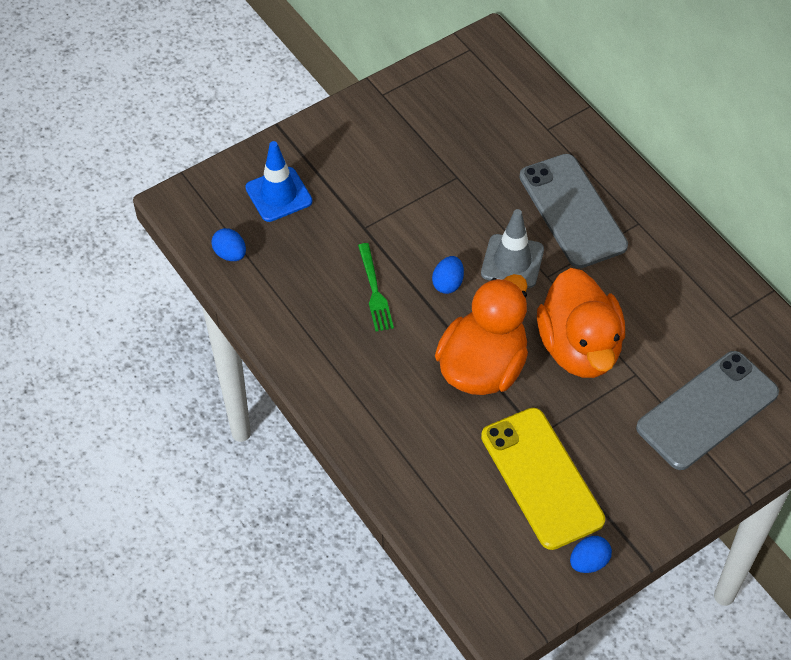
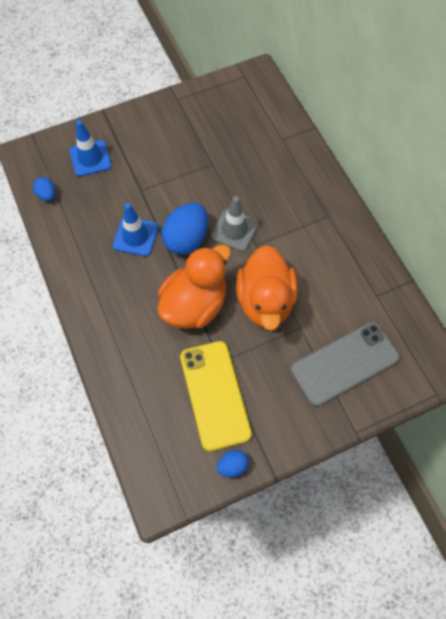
camera: 10 degrees right, 10 degrees up
green fork [358,243,394,332] -> blue traffic cone [113,203,159,256]
blue egg [432,256,464,294] -> blue egg [161,203,208,255], size x1.95
grey phone [519,154,628,268] -> none

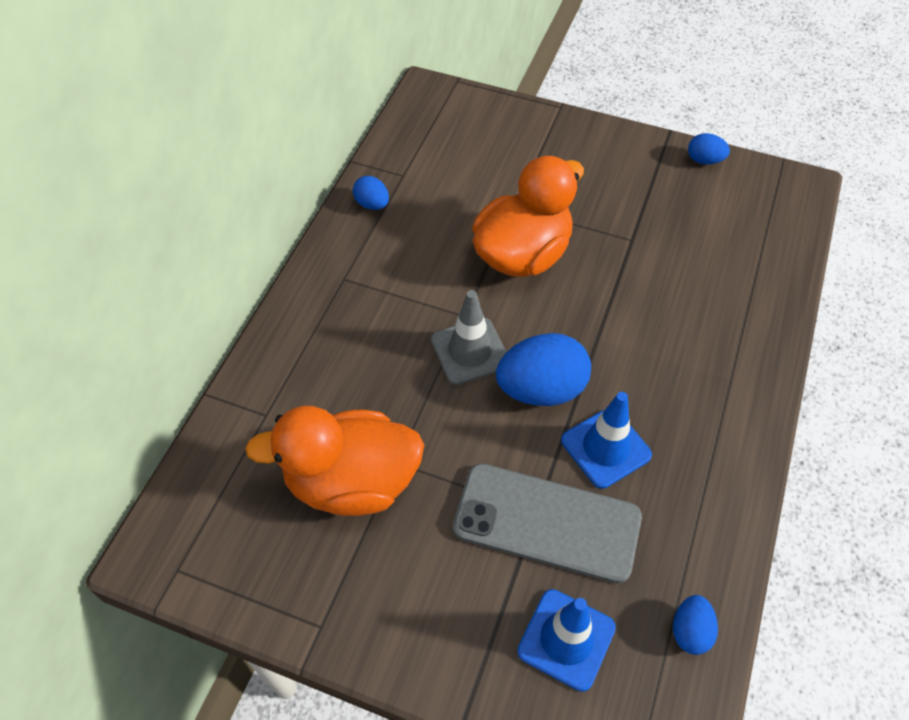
camera: 135 degrees left, 10 degrees down
orange duck [158,244,231,329] -> orange duck moved to [245,406,424,516]
yellow phone [180,341,252,451] -> none
grey phone [291,322,400,406] -> grey phone moved to [453,463,642,584]
none -> blue egg [353,176,389,210]

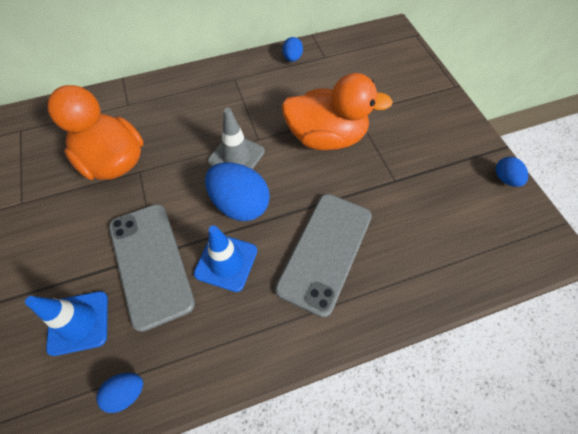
camera: 50 degrees right, 5 degrees up
none -> grey phone [275,194,372,317]

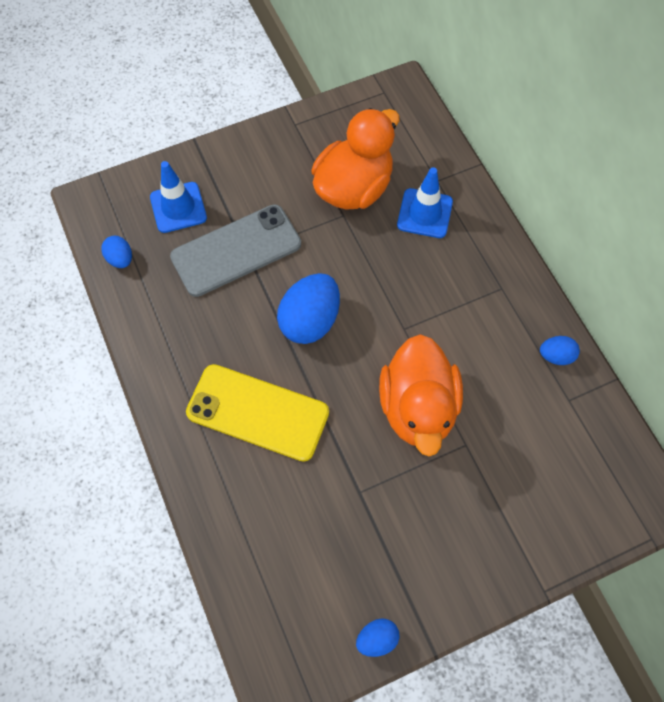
camera: 85 degrees right, 5 degrees up
blue traffic cone [194,225,257,292] -> blue traffic cone moved to [397,167,453,238]
grey traffic cone [208,108,265,169] -> none
grey phone [275,194,372,317] -> yellow phone [186,364,329,462]

